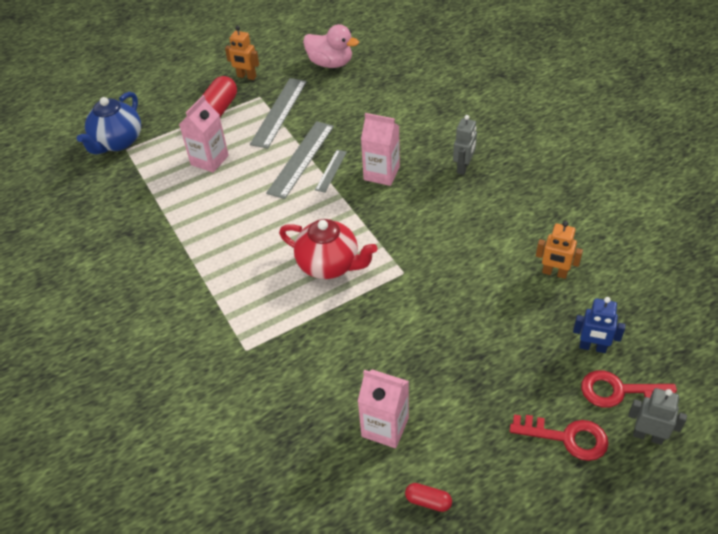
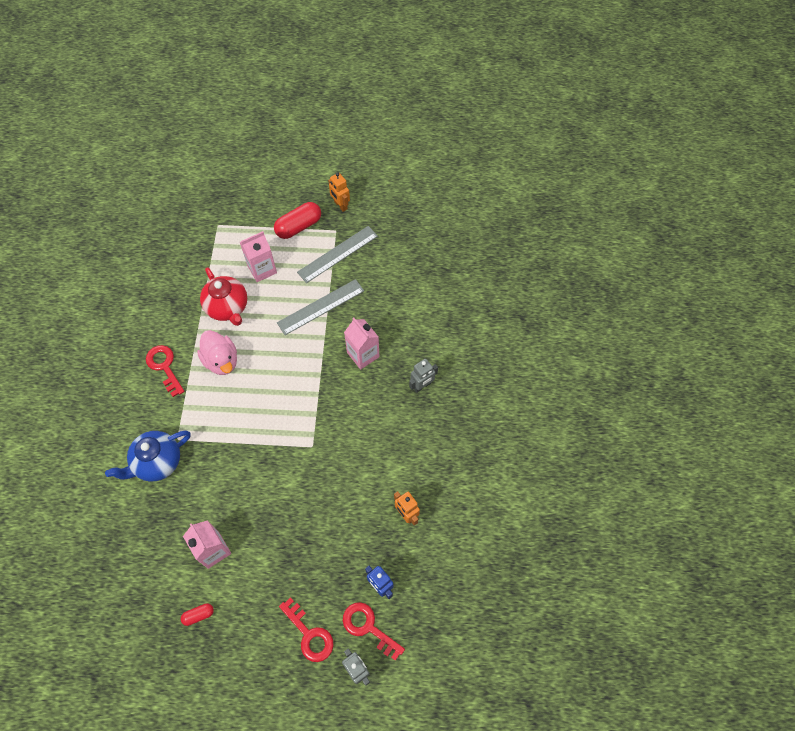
camera: 30 degrees right, 15 degrees up
blue teapot [77,92,141,154] -> blue teapot moved to [105,430,190,482]
red teapot [279,219,377,279] -> red teapot moved to [200,267,247,326]
pink duck [303,24,359,68] -> pink duck moved to [197,330,237,375]
grey ruler [315,150,347,193] -> none
red capsule [405,483,452,512] -> red capsule turned 75 degrees counterclockwise [181,603,214,626]
none -> red key [146,345,185,397]

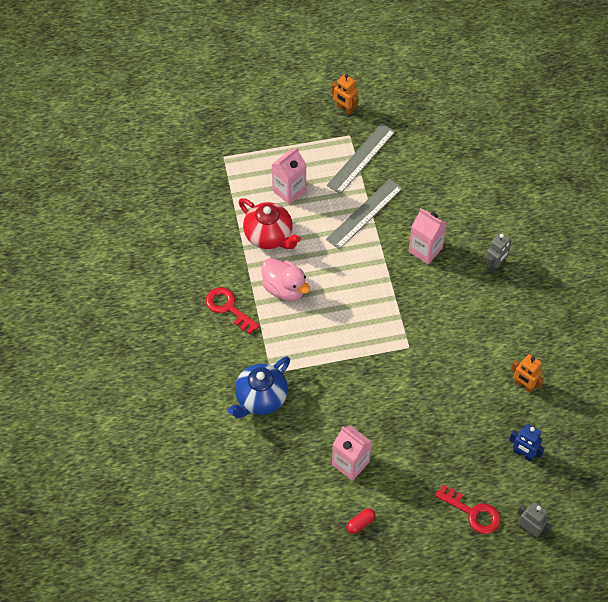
camera: 15 degrees left, 5 degrees down
red capsule [274,202,321,239] -> none
red key [343,602,405,661] -> none

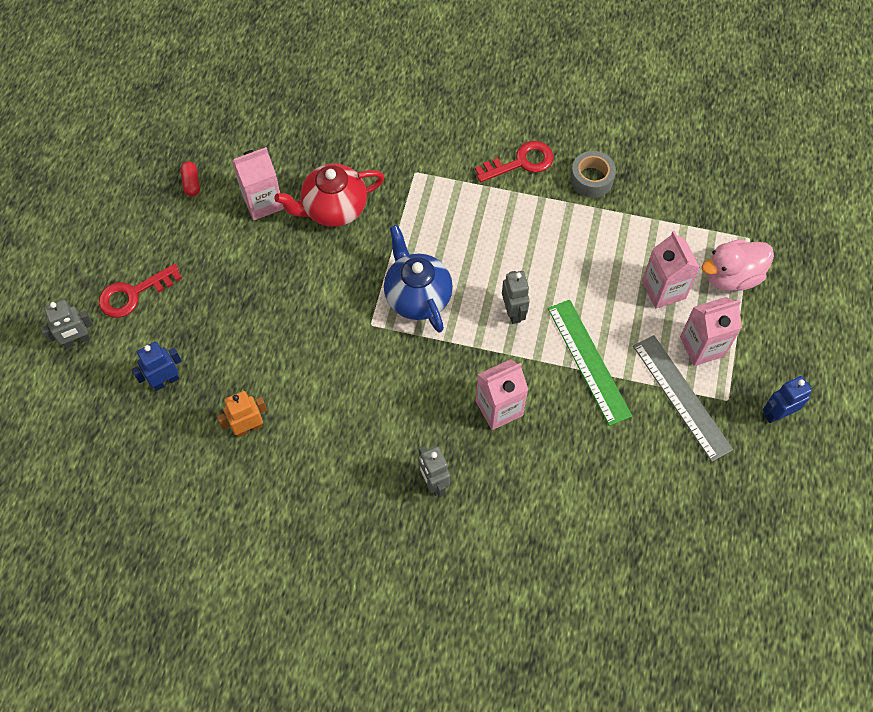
camera: 115 degrees right, 5 degrees up
blue teapot [228,356,290,418] -> blue teapot moved to [384,225,453,333]
red teapot [239,198,301,249] -> red teapot moved to [275,163,385,227]
pink duck [262,258,310,301] -> pink duck moved to [701,239,774,291]
grey ruler [326,179,403,249] -> green ruler [548,300,632,426]
orange robot [332,74,358,115] -> blue robot [763,376,812,423]
none -> grey robot [502,271,530,324]
none -> grey tape [570,151,616,198]
none -> pink carton [680,297,742,366]

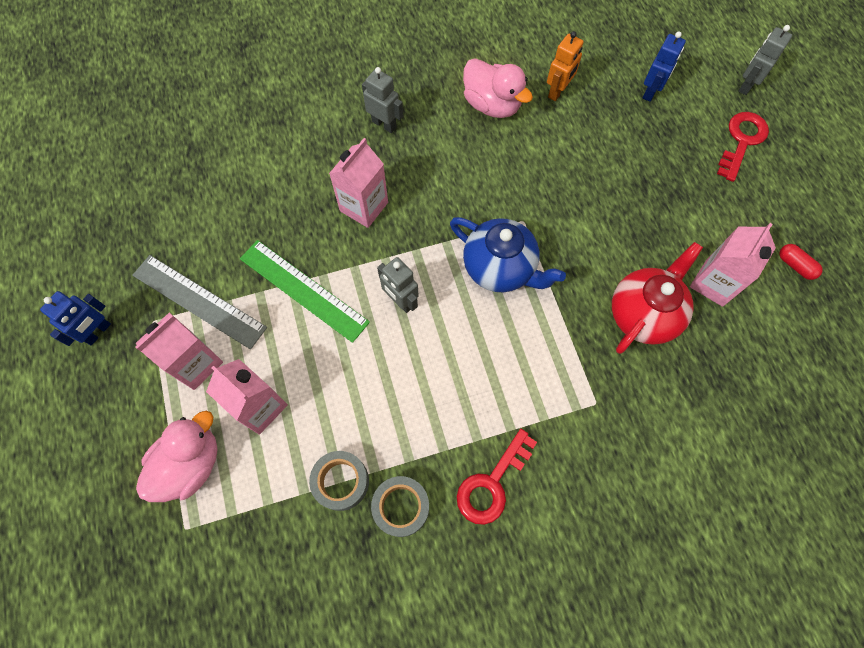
camera: 150 degrees right, 5 degrees up
none -> grey tape [309,451,369,511]
none -> pink duck [463,58,533,118]

